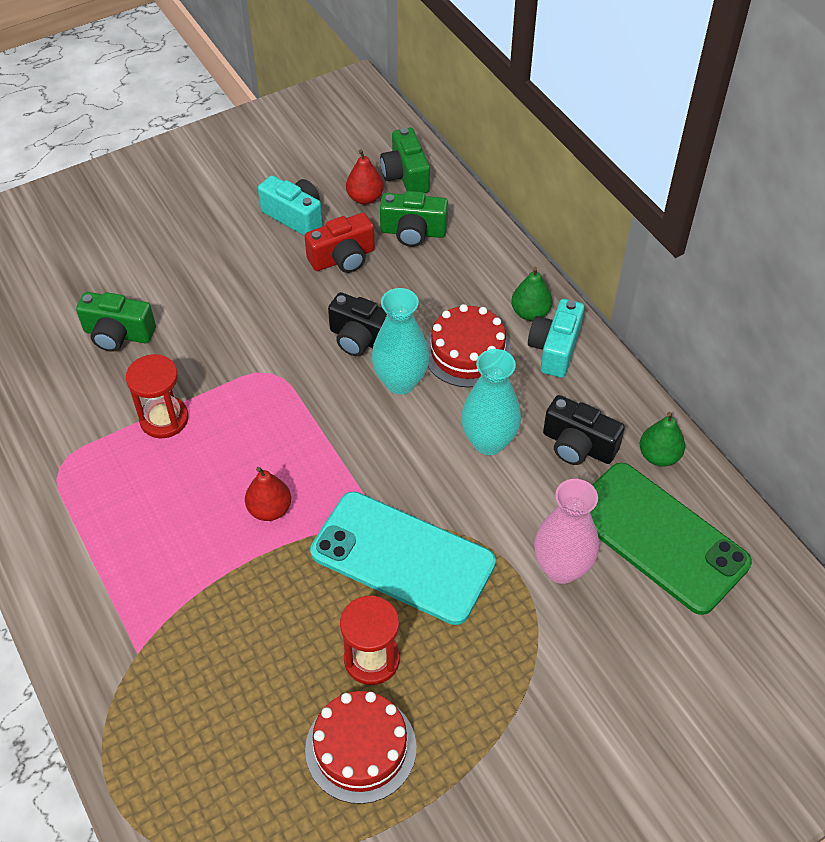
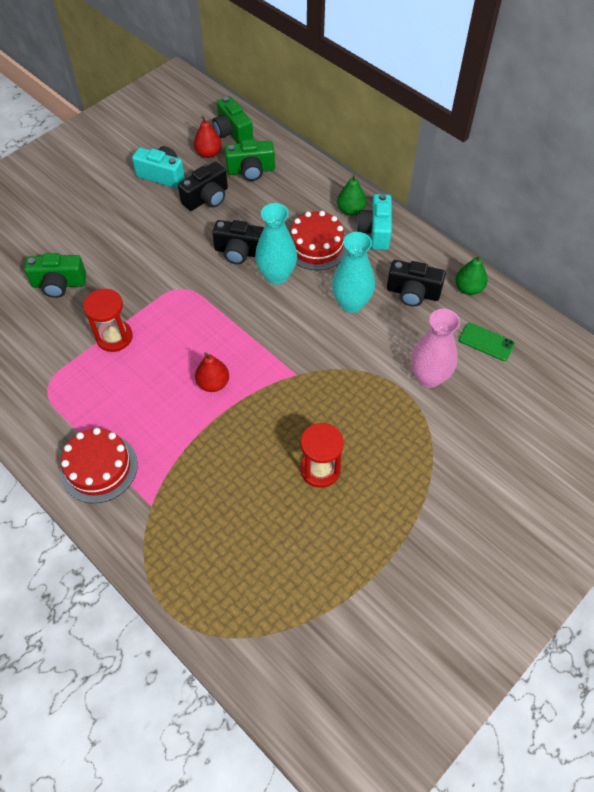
camera: 15 degrees left, 5 degrees up
red camera [304,213,375,273] -> black camera [178,161,228,211]
red cake [305,691,416,804] -> red cake moved to [60,428,138,503]
turquoise phone [310,492,496,625] -> none
green phone [590,463,752,615] -> green phone [459,323,515,361], size x0.43

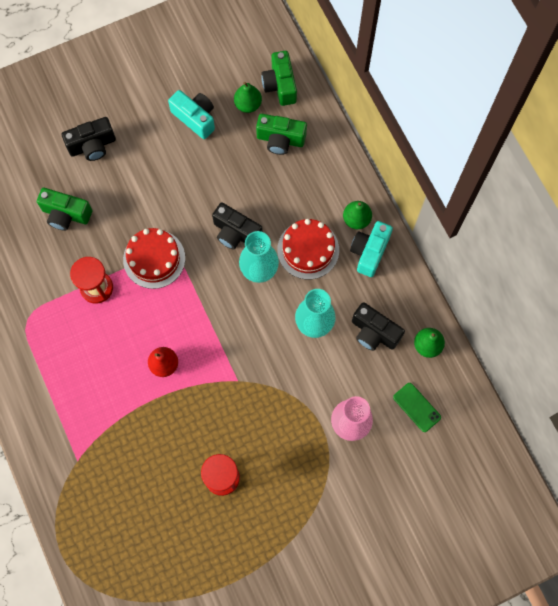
camera: 20 degrees right, 15 degrees up
red cake [60,428,138,503] -> red cake moved to [123,228,185,289]
black camera [178,161,228,211] -> black camera moved to [62,117,116,161]
red pear [194,115,222,158] -> green pear [234,82,262,113]

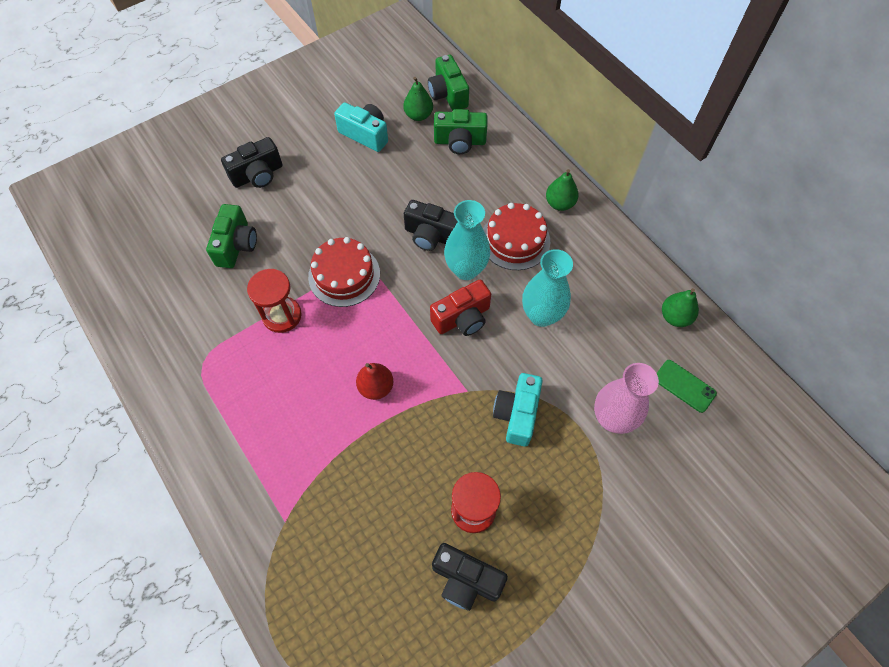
camera: 10 degrees left, 10 degrees down
green camera [37,188,92,231] -> green camera turned 90 degrees counterclockwise [206,204,257,268]
turquoise camera [350,221,393,277] -> turquoise camera moved to [493,373,543,447]
black camera [352,302,405,351] -> black camera moved to [432,543,508,611]
none -> red camera [430,280,491,336]

